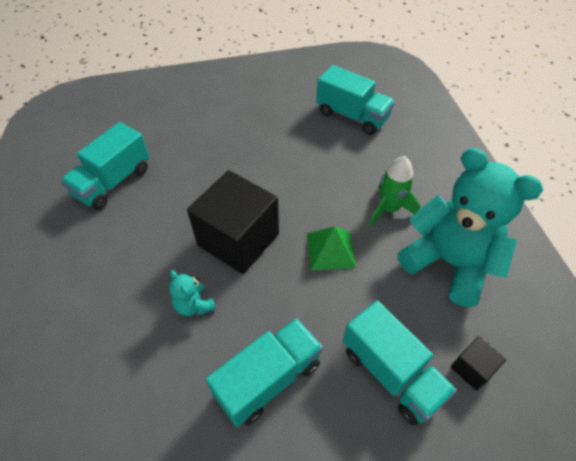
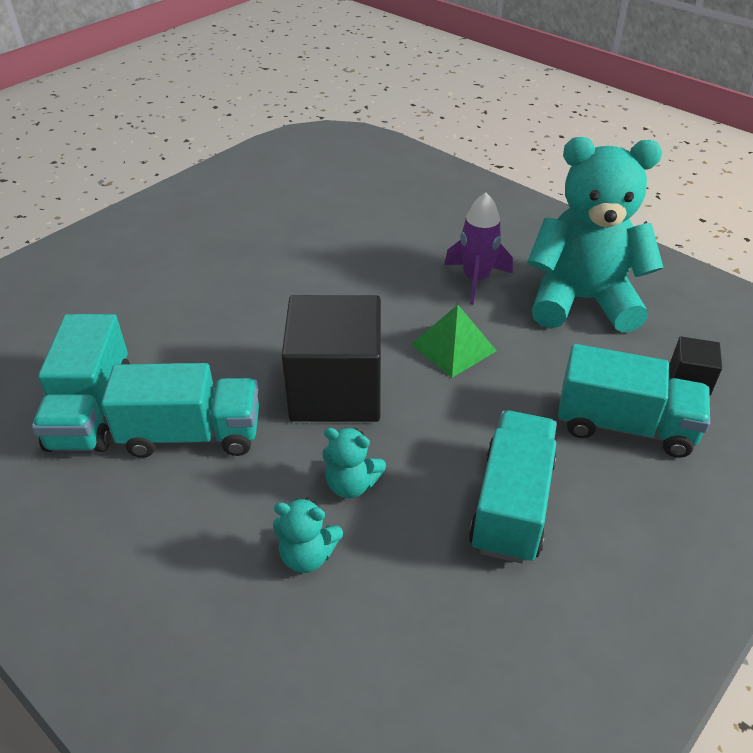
camera: 35 degrees left, 10 degrees down
turquoise truck [316,65,395,135] -> turquoise truck moved to [101,363,259,458]
green rocket [369,156,420,226] -> purple rocket [444,193,513,305]
none -> turquoise teddy bear [273,497,343,573]

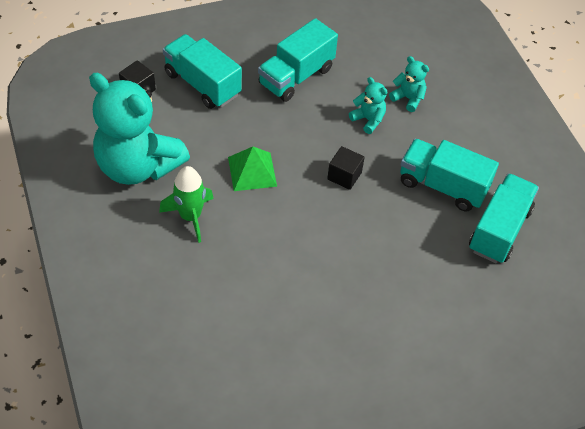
camera: 155 degrees left, 10 degrees up
black cube [281,295,381,422] -> black cube [327,146,365,190], size x0.44
purple rocket [444,193,513,305] -> green rocket [159,166,214,243]

